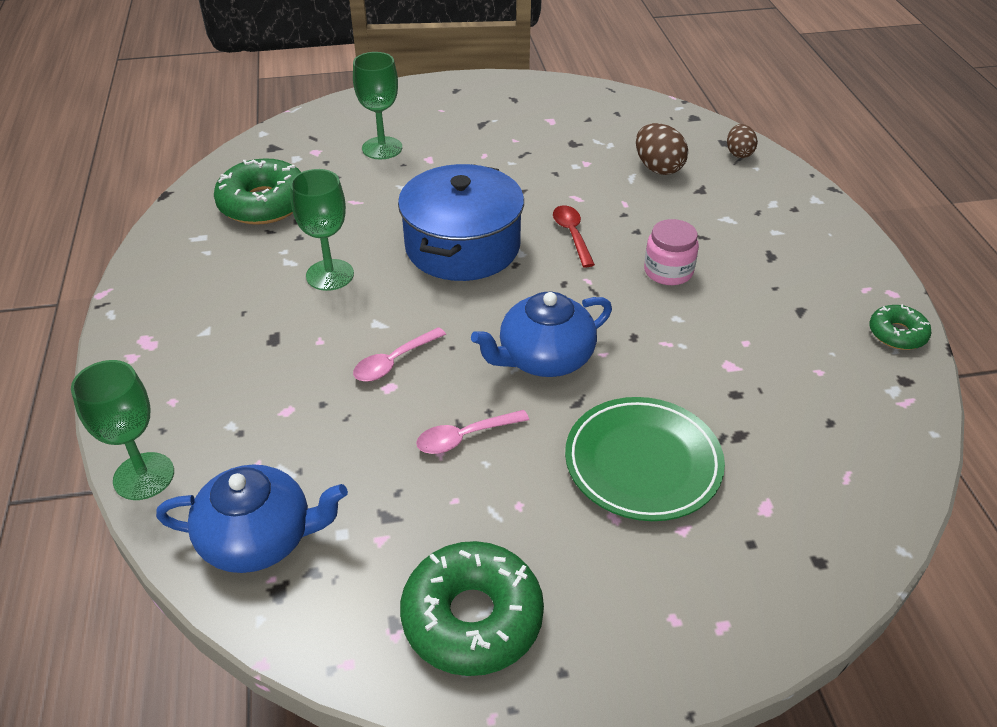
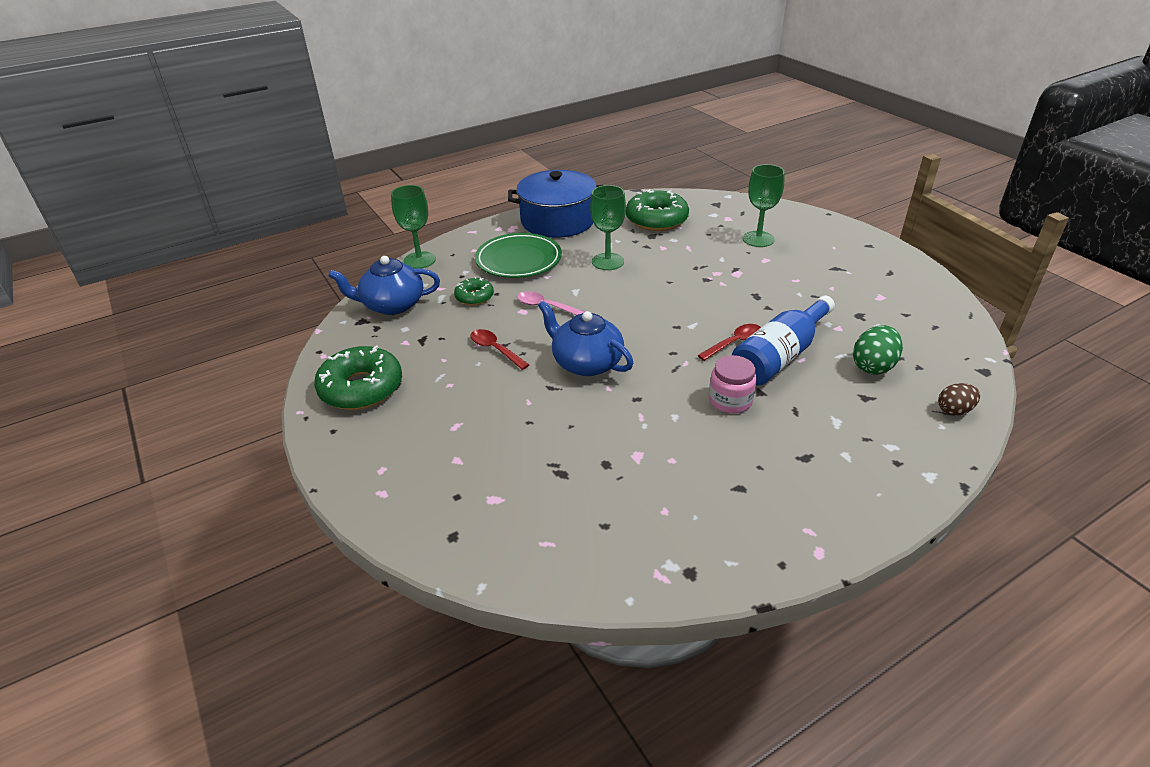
camera: 70 degrees right, 5 degrees down
blue teapot [156,464,348,573] -> blue teapot turned 105 degrees clockwise [328,256,440,315]
blue pot [398,164,524,281] -> blue pot moved to [508,170,603,238]
pink spoon [416,410,529,454] -> red spoon [470,329,529,370]
green plate [565,397,725,521] -> green plate moved to [475,233,562,278]
brown egg [636,123,688,175] -> green egg [853,325,903,375]
green donut [869,304,931,350] -> green donut moved to [454,277,494,305]
none -> blue bottle [732,295,835,386]

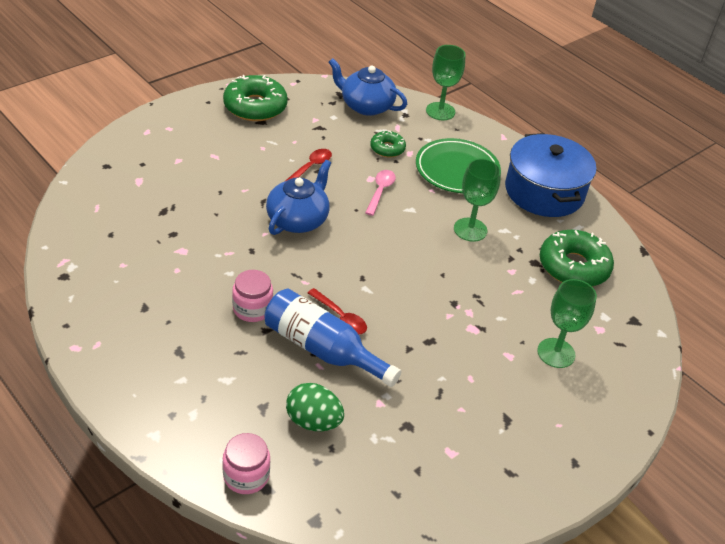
camera: 75 degrees right, 5 degrees up
blue teapot [328,256,440,315] -> blue teapot turned 45 degrees counterclockwise [329,58,407,116]
brown egg [938,383,980,416] -> pink jar [222,433,270,494]

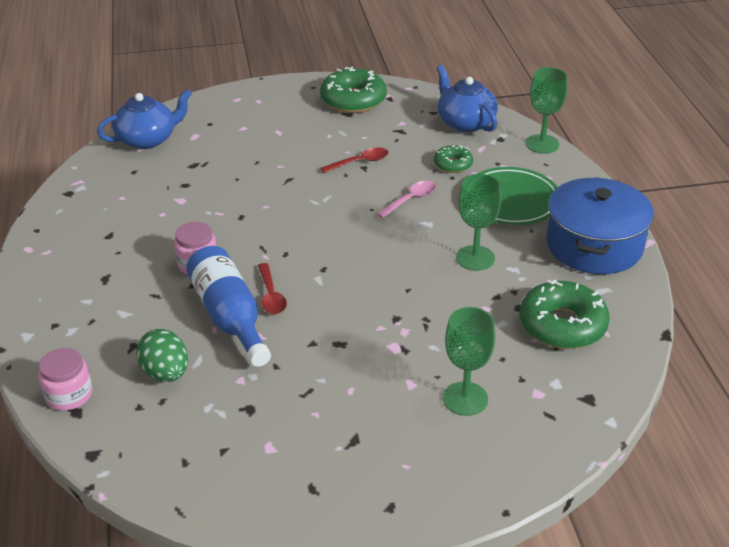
camera: 35 degrees right, 5 degrees down
blue teapot [266,160,331,235] -> blue teapot moved to [97,89,192,149]

